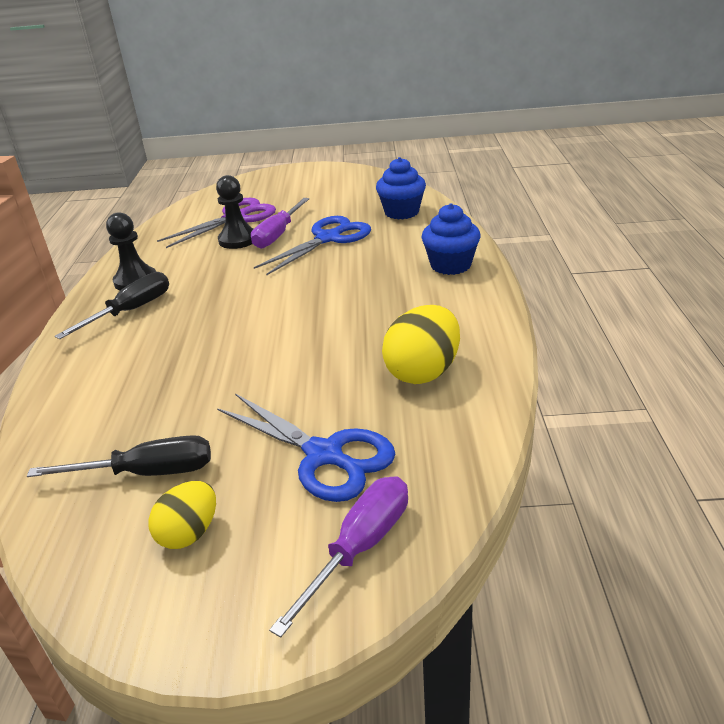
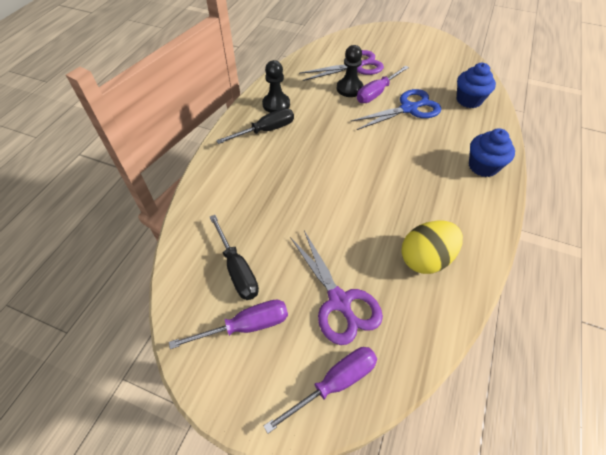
camera: 20 degrees right, 20 degrees up
black screwdriver [27,435,211,477] -> black screwdriver turned 45 degrees clockwise [210,215,259,300]
yellow egg [148,481,216,549] -> purple screwdriver [169,300,288,349]
blue scissors [217,394,395,502] -> purple scissors [290,231,383,345]

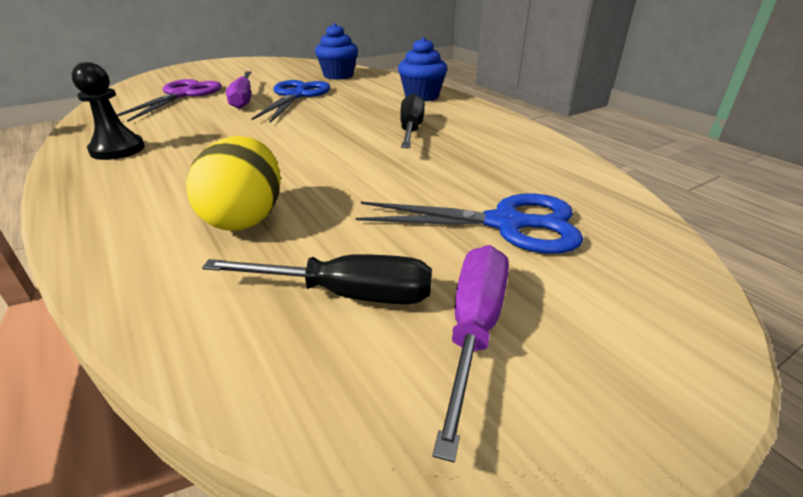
camera: 55 degrees left, 20 degrees down
black screwdriver [216,108,294,144] -> black screwdriver moved to [400,93,425,148]
purple screwdriver [264,347,377,434] -> none
purple scissors [290,231,383,345] -> blue scissors [356,193,583,254]
black pawn [337,45,364,97] -> none
yellow egg [401,220,463,274] -> yellow egg moved to [186,136,281,231]

